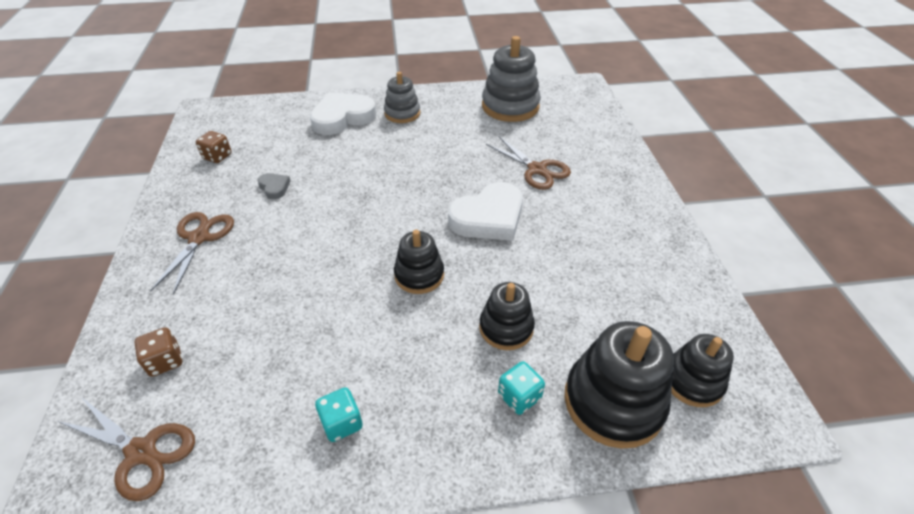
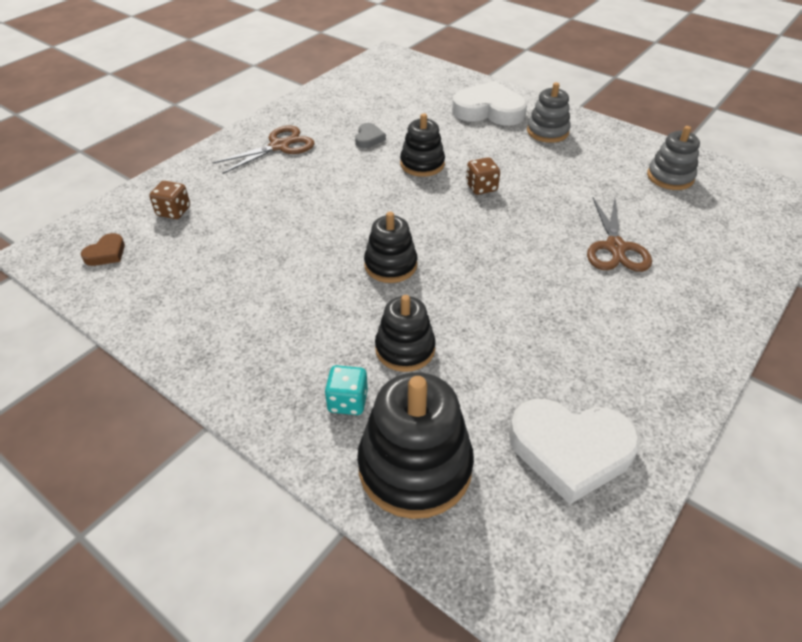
camera: 45 degrees right, 0 degrees up
brown scissors [58,398,195,501] -> brown heart [81,233,125,266]
brown dice [196,131,232,163] -> brown dice moved to [466,157,500,195]
turquoise dice [315,387,363,442] -> none
white heart [448,182,523,241] -> white heart moved to [509,399,640,504]
grey stacking toy [482,36,541,122] -> grey stacking toy [647,126,700,190], size x0.61
black stacking toy [671,334,734,407] -> black stacking toy moved to [400,113,445,177]

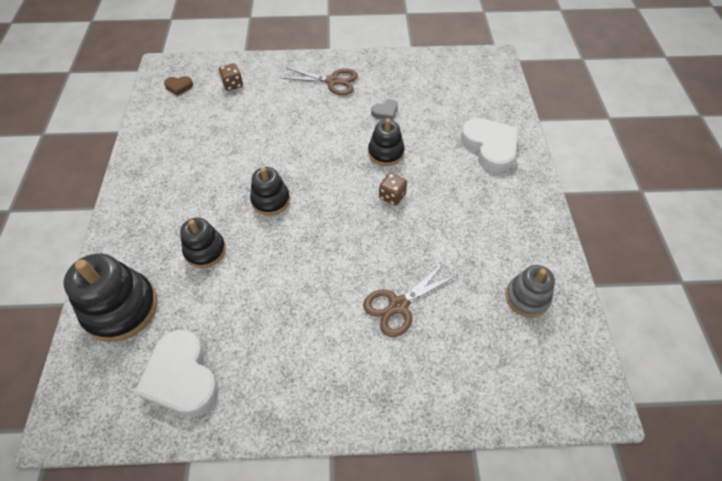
camera: 50 degrees right, 10 degrees up
turquoise dice [325,365,368,415] -> none
grey stacking toy [527,82,571,143] -> none

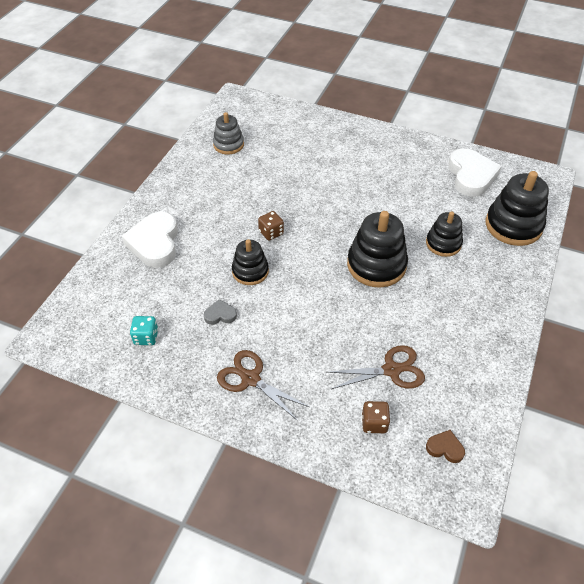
camera: 155 degrees left, 5 degrees down
black stacking toy [250,167,290,216] -> black stacking toy [347,211,408,288], size x1.63
brown scissors [363,262,457,337] -> brown scissors moved to [327,345,425,389]
none -> turquoise dice [130,316,158,345]

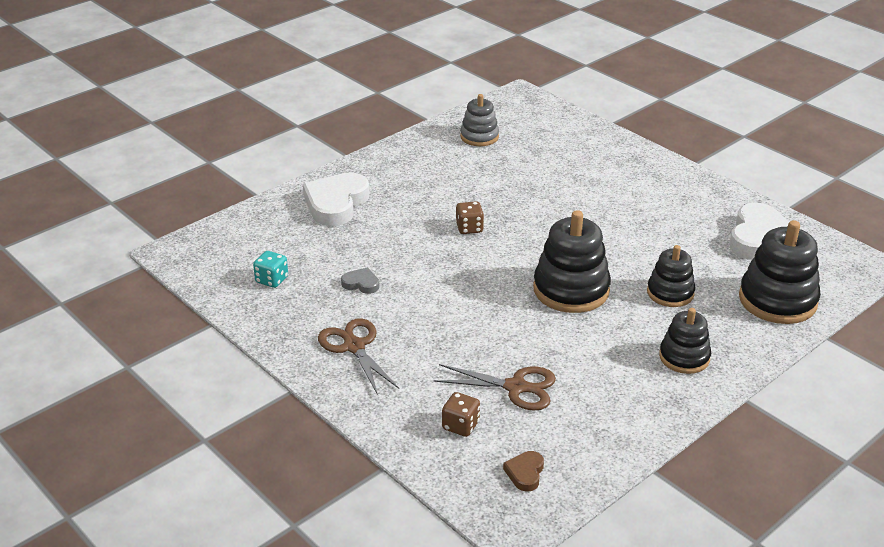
camera: 25 degrees right, 15 degrees down
black stacking toy [232,239,269,285] -> black stacking toy moved to [659,308,711,374]
brown heart [426,430,465,463] -> brown heart turned 120 degrees counterclockwise [503,451,544,492]

